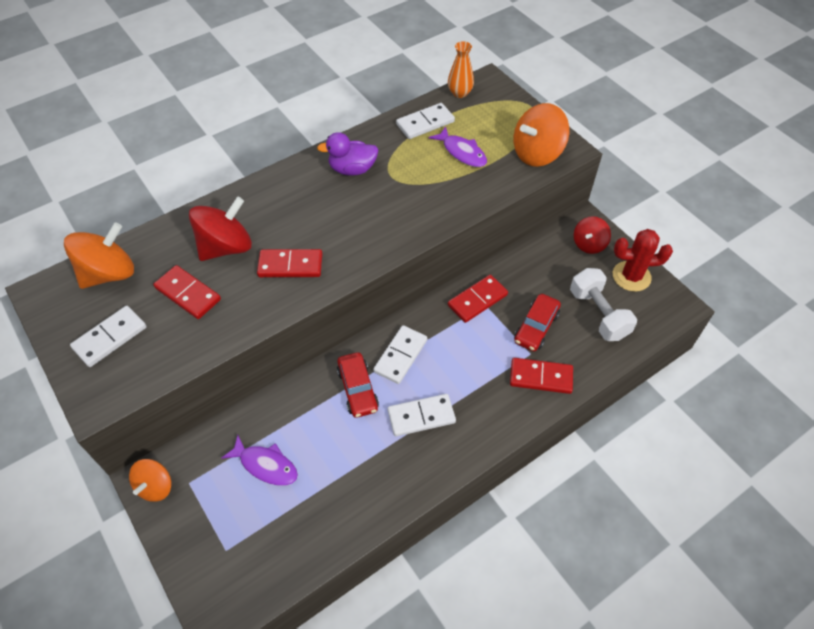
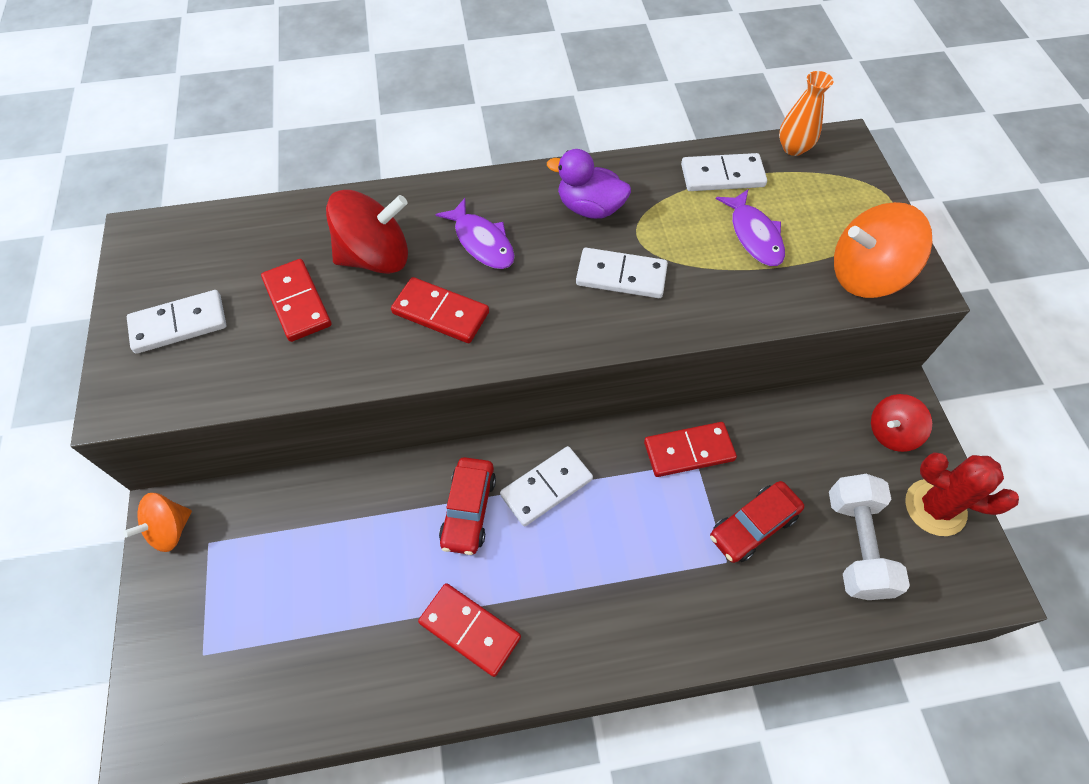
camera: 25 degrees right, 5 degrees up
orange spinning top [64,222,134,289] -> none
purple fish [222,435,298,486] -> purple fish moved to [435,198,515,269]
white domino [388,394,456,437] -> white domino moved to [576,248,668,298]
red domino [510,358,573,394] -> red domino moved to [418,583,521,677]

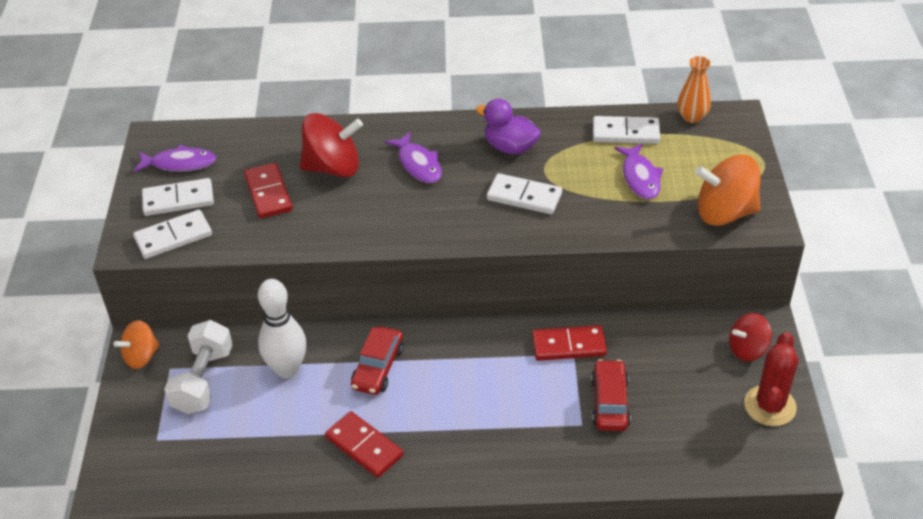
camera: 10 degrees right, 15 degrees down
red domino [391,277,489,343] -> none
white domino [500,446,593,526] -> white domino moved to [133,210,212,259]
red car [710,481,804,563] -> red car turned 120 degrees clockwise [591,359,631,431]
white dumbbell [829,474,910,600] -> white dumbbell moved to [164,320,233,414]
red cactus [905,452,1019,536] -> red cactus turned 75 degrees clockwise [744,332,798,426]
none -> purple fish [134,144,216,172]
none -> white bowling pin [258,279,307,378]

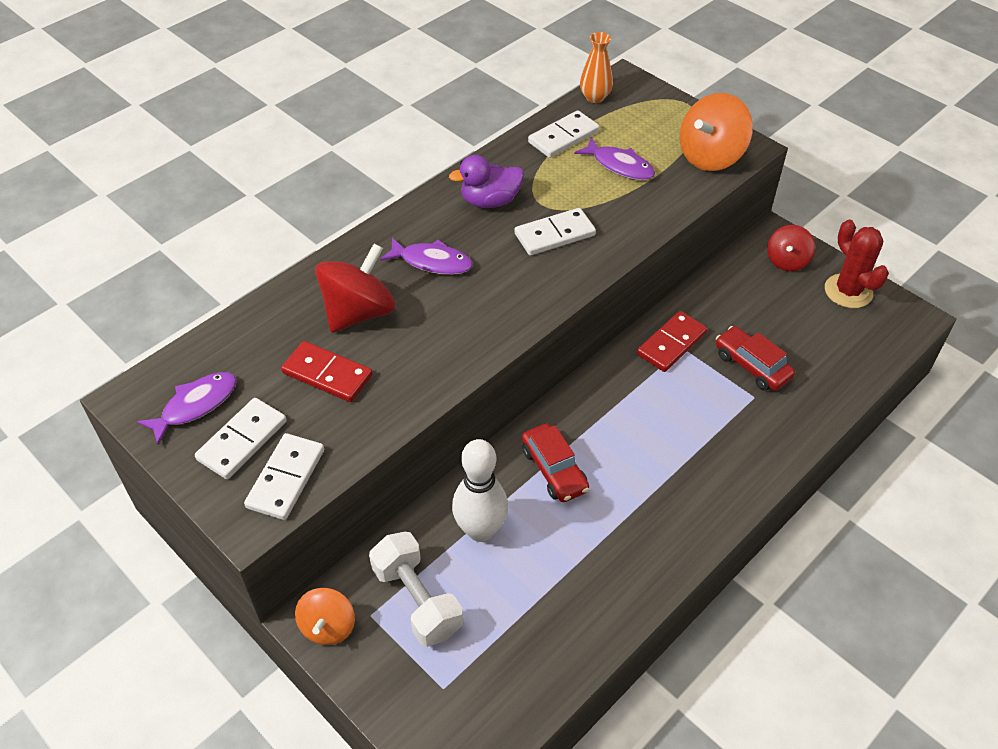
camera: 45 degrees left, 5 degrees up
red domino [325,411,404,478] -> none

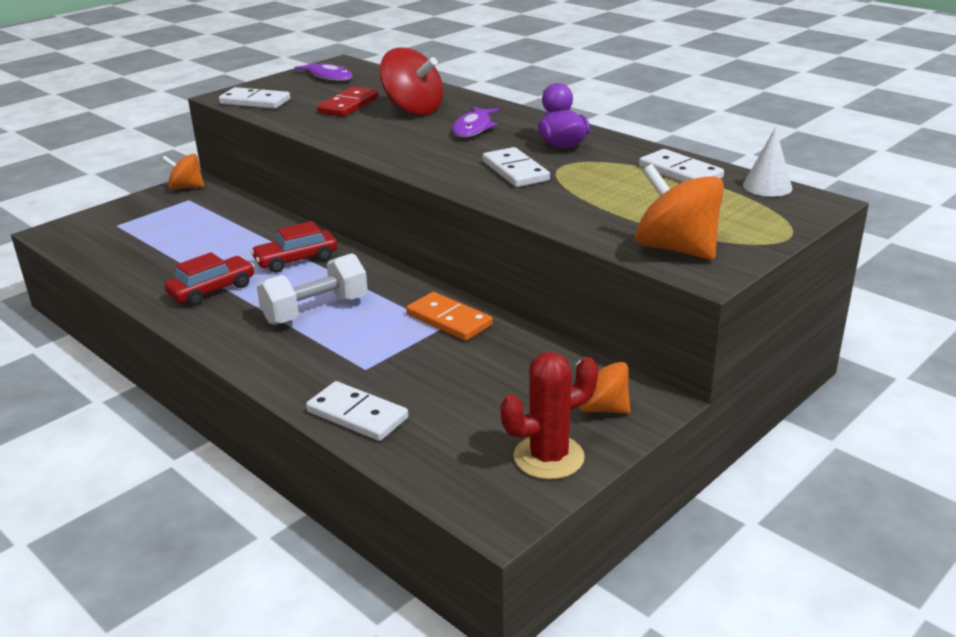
camera: 90 degrees right, 20 degrees down
white domino [195,398,287,479] -> white domino moved to [306,381,408,441]
white dumbbell [369,532,463,647] -> white dumbbell moved to [257,253,368,325]
white bowling pin [452,439,508,542] -> none
purple fish [574,137,655,180] -> none
orange vase [580,32,613,103] -> white cone [743,127,793,197]
red domino [637,311,708,372] -> orange domino [406,292,493,341]
red car [716,326,795,391] -> red car moved to [165,252,255,306]
red spinning top [767,225,815,271] -> orange spinning top [576,360,631,414]

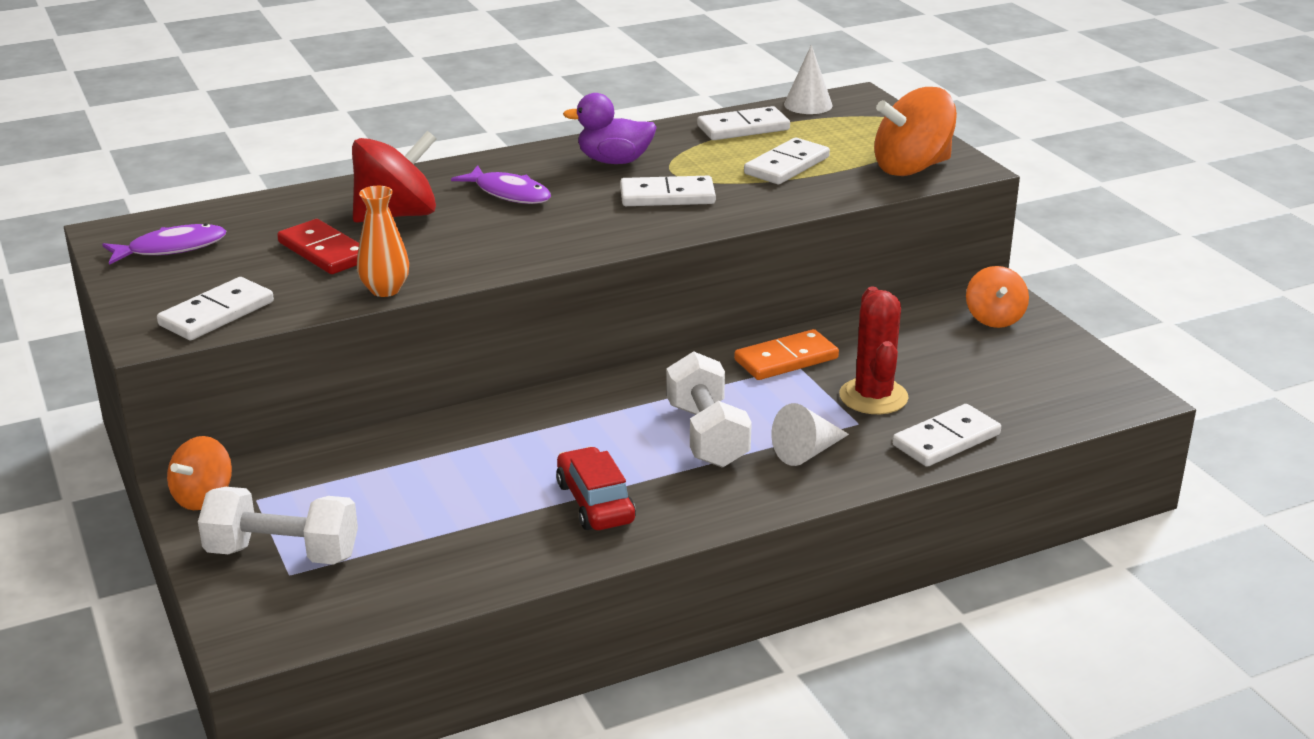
camera: 70 degrees left, 0 degrees up
red car [251,221,337,273] -> none
red cactus [501,352,598,480] -> red cactus moved to [839,287,908,414]
orange spinning top [576,360,631,414] -> orange spinning top turned 45 degrees counterclockwise [966,266,1029,328]
none -> white dumbbell [198,487,358,564]
none -> orange vase [357,186,409,297]
none -> white domino [744,138,830,184]
none -> white cone [772,403,849,466]

